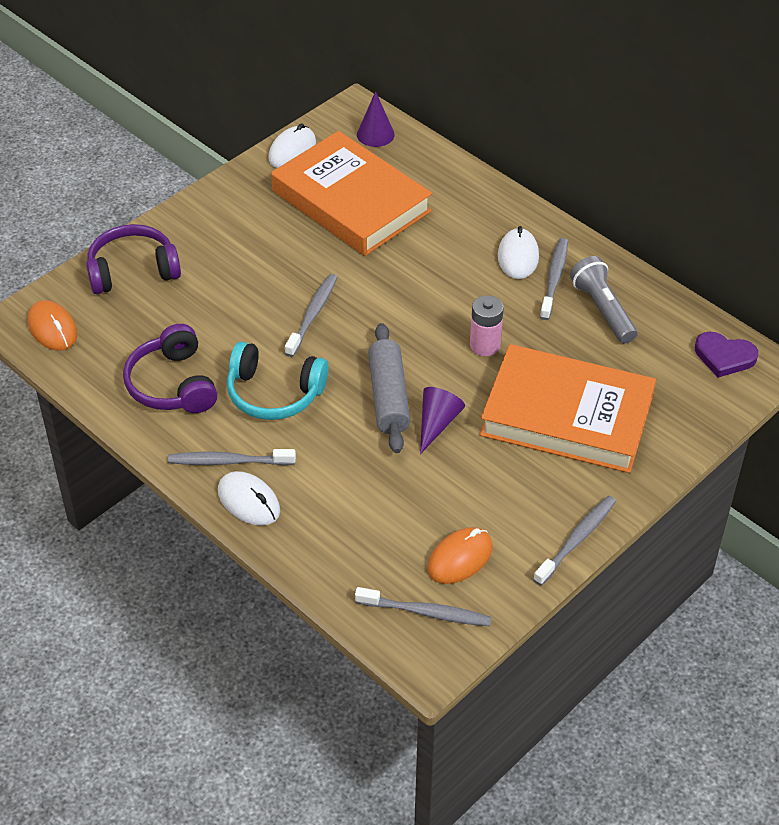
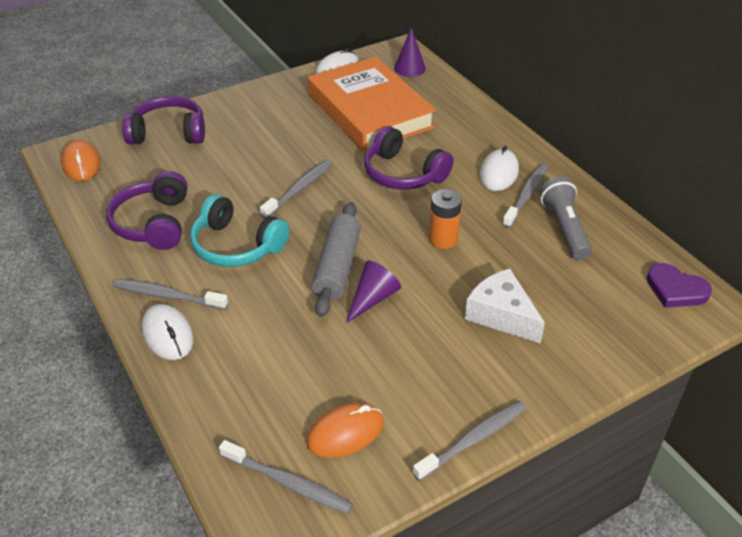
camera: 15 degrees right, 5 degrees down
pink battery [470,295,504,356] -> orange battery [429,189,462,249]
orange book [480,344,656,473] -> white cheese [465,268,545,344]
none -> purple headphones [364,126,453,190]

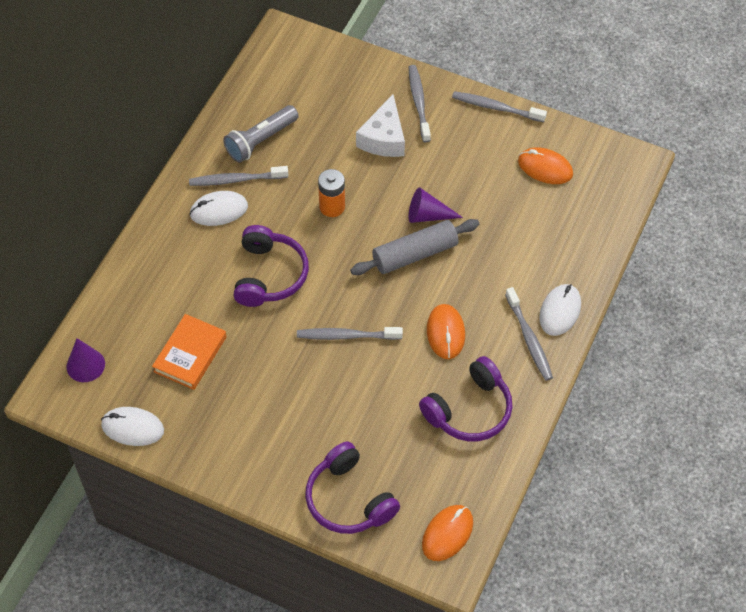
camera: 125 degrees left, 15 degrees up
turquoise headphones [190,194,289,267] -> orange mouse [427,304,465,359]
grey toothbrush [219,440,353,514] -> grey toothbrush moved to [409,65,431,142]
orange book [308,57,436,152] -> orange book [152,314,226,390], size x0.51
purple heart [646,263,712,308] -> none

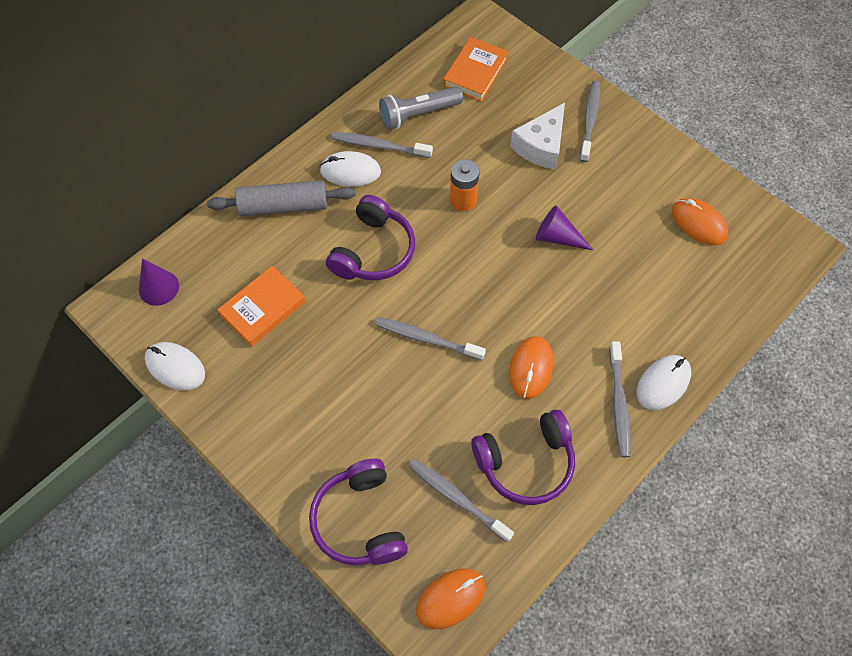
camera: 20 degrees right, 5 degrees up
grey rolling pin [350,219,479,275] -> grey rolling pin moved to [207,180,356,216]
grey toothbrush [452,91,547,122] -> grey toothbrush moved to [408,459,514,543]
none -> orange book [443,37,509,102]

